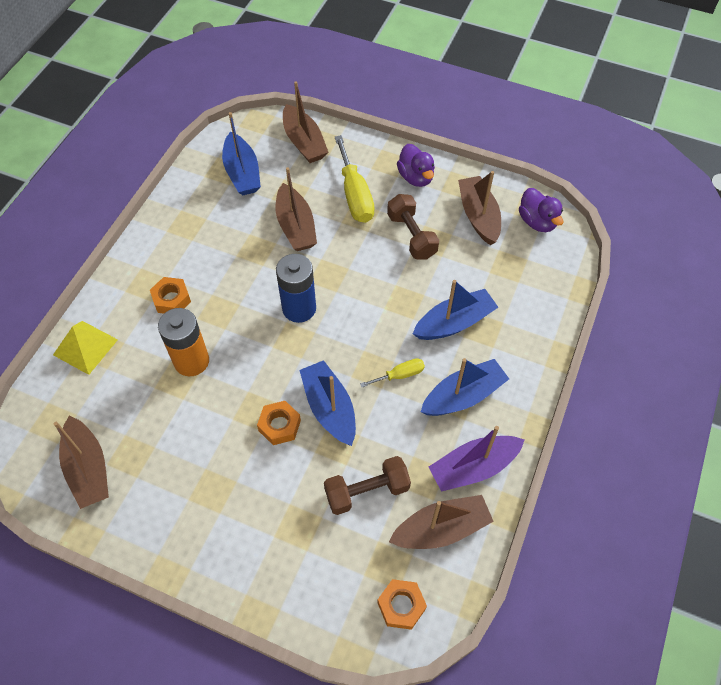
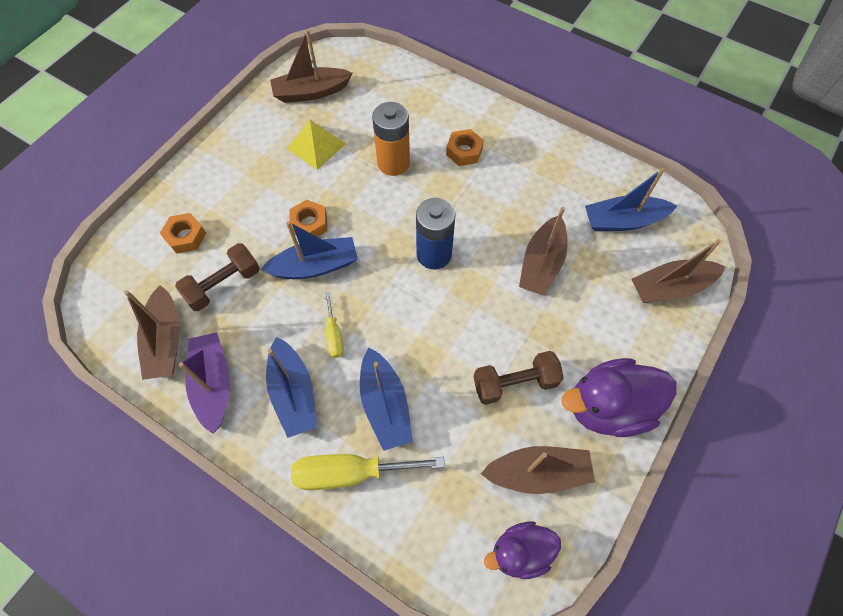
camera: 100 degrees right, 5 degrees up
yellow pyramid [53,321,118,375] -> yellow pyramid moved to [287,120,346,170]
brown boat [276,167,317,251] -> brown boat turned 60 degrees counterclockwise [519,207,568,296]
brown dumbbell [324,456,411,515] -> brown dumbbell turned 60 degrees clockwise [175,243,260,311]
yellow screwdriver [335,135,375,223] -> yellow screwdriver moved to [291,454,445,490]
orange nut [377,579,427,630] -> orange nut moved to [160,213,206,254]
purple duck [397,144,435,187] -> purple duck [562,358,677,437], size x1.63

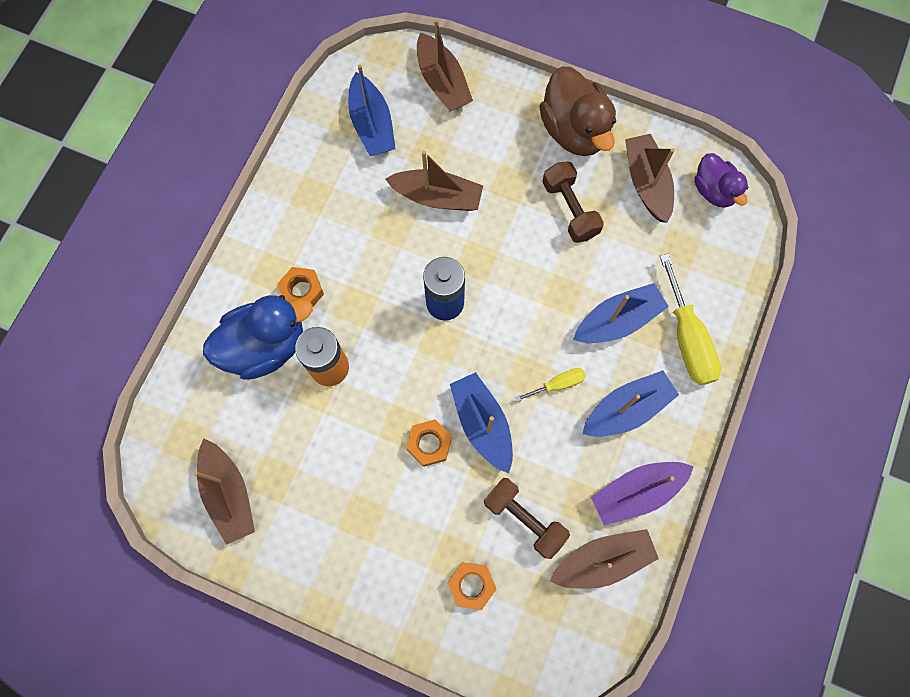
camera: 100 degrees left, 10 degrees up
yellow pyramid [287,120,346,170] -> none
purple duck [562,358,677,437] -> brown duck [539,67,616,156]
none -> blue duck [203,295,313,380]

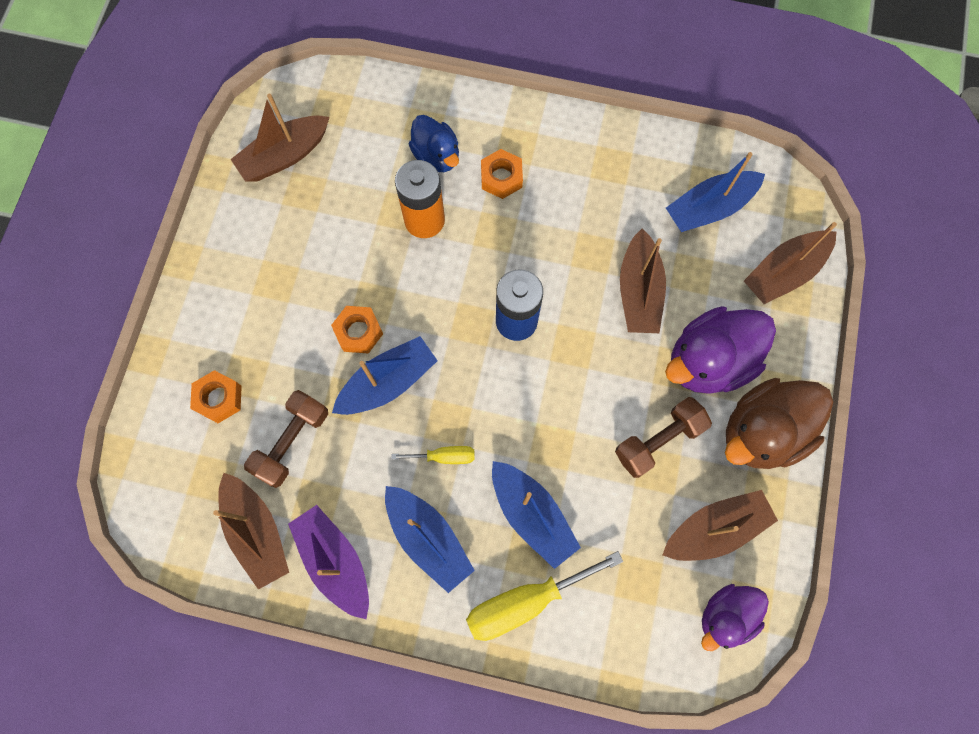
camera: 80 degrees right, 0 degrees up
blue duck [203,295,313,380] -> blue duck [409,115,459,172], size x0.61
yellow screwdriver [515,368,586,402] -> yellow screwdriver turned 60 degrees counterclockwise [392,446,475,464]
none -> purple duck [665,306,776,394]

